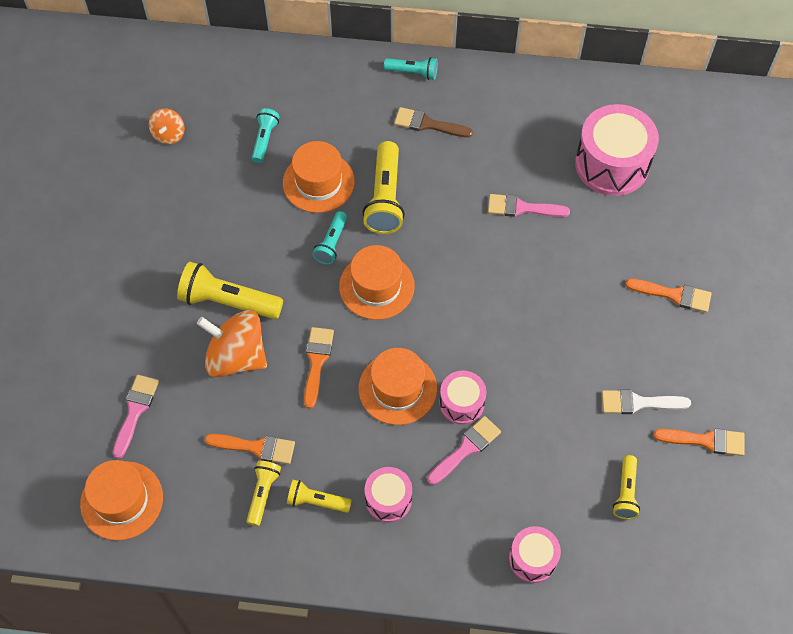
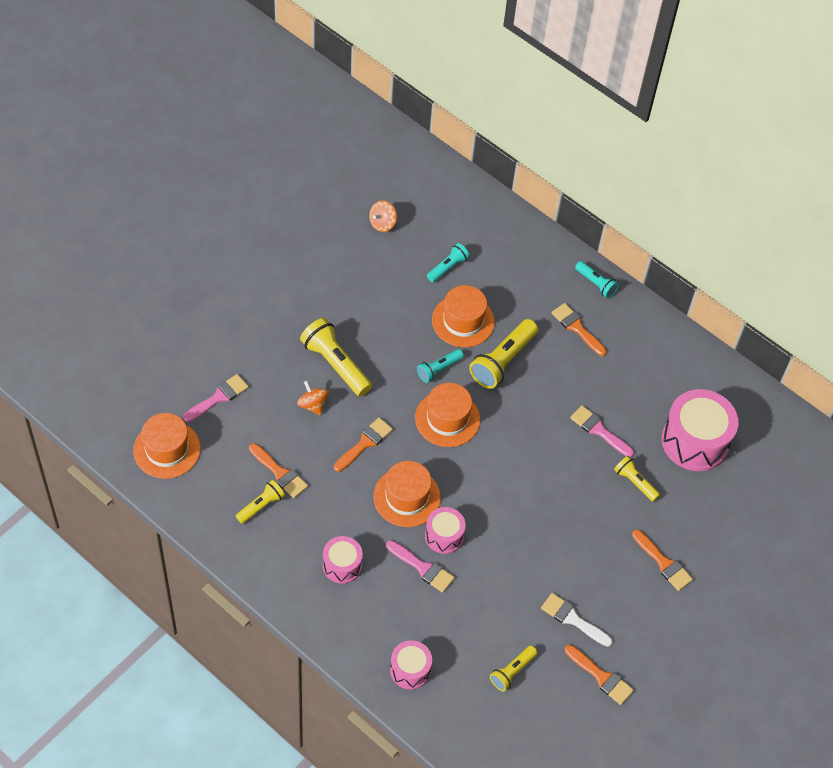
camera: 30 degrees right, 5 degrees down
orange spinning top [197,310,267,377] -> orange spinning top [297,381,328,415], size x0.52
yellow flashlight [287,480,352,513] -> yellow flashlight moved to [614,456,660,502]
brown brush [394,107,473,137] -> orange brush [552,303,607,356]
pink brush [427,416,501,485] -> pink brush turned 45 degrees clockwise [386,540,455,593]

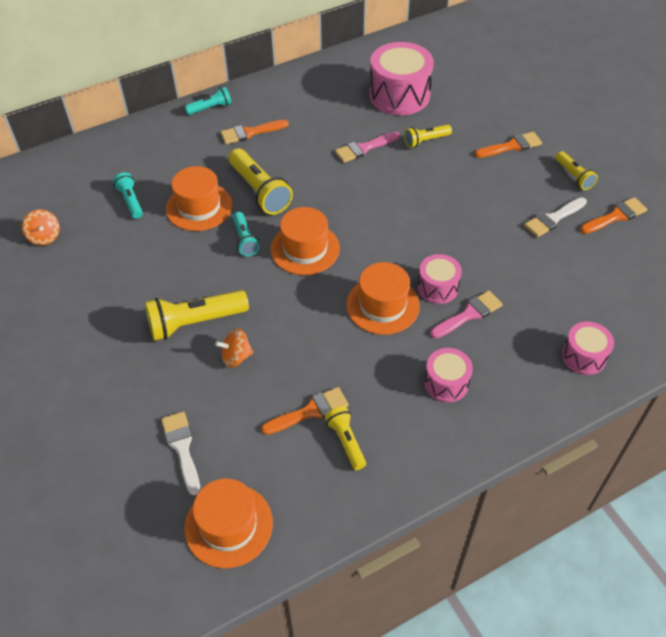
camera: 65 degrees left, 5 degrees down
pink brush [183,374,249,422] -> white brush [161,411,200,495]
orange brush [334,418,393,472] -> none
yellow flashlight [490,646,537,691] -> yellow flashlight moved to [556,151,598,190]

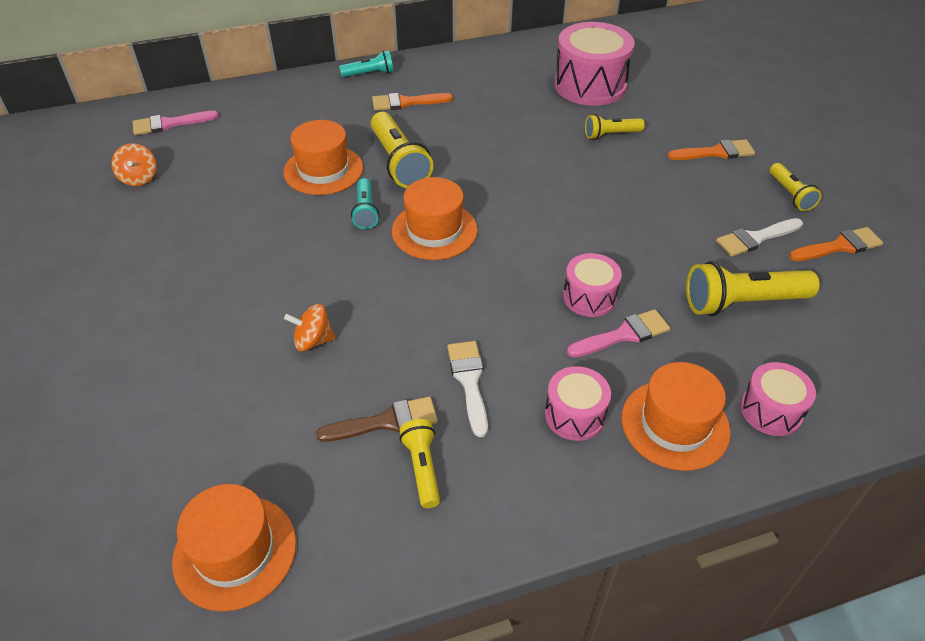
camera: 10 degrees right, 5 degrees down
turquoise flashlight [113,172,143,219] -> none
yellow flashlight [145,290,249,341] -> yellow flashlight moved to [686,262,820,316]
white brush [161,411,200,495] -> white brush moved to [447,341,488,437]
orange brush [261,387,349,435] -> brown brush [316,396,438,442]
pink brush [335,132,400,163] -> pink brush moved to [133,111,219,135]
orange hat [346,262,420,335] -> orange hat moved to [622,362,731,471]

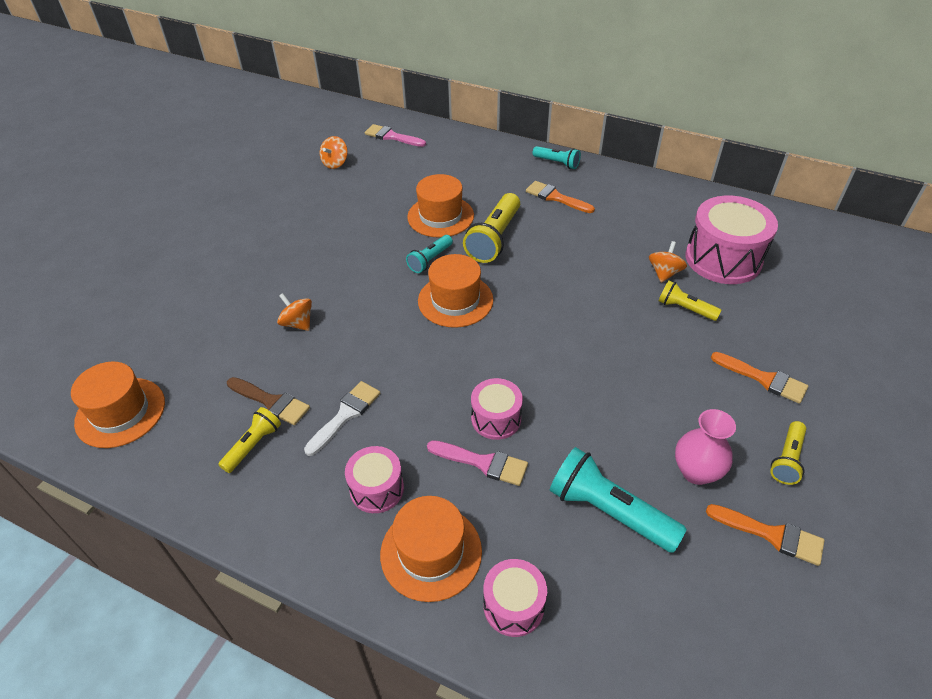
camera: 45 degrees right, 0 degrees up
yellow flashlight [686,262,820,316] -> turquoise flashlight [550,447,687,553]
white brush [716,218,803,257] -> pink vase [675,409,736,485]
none -> orange spinning top [649,241,687,283]

